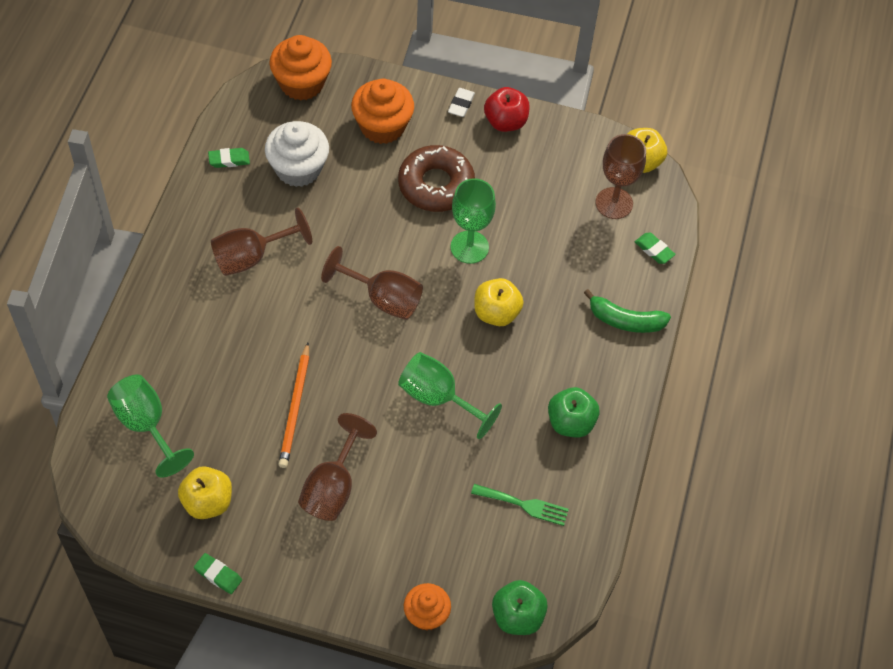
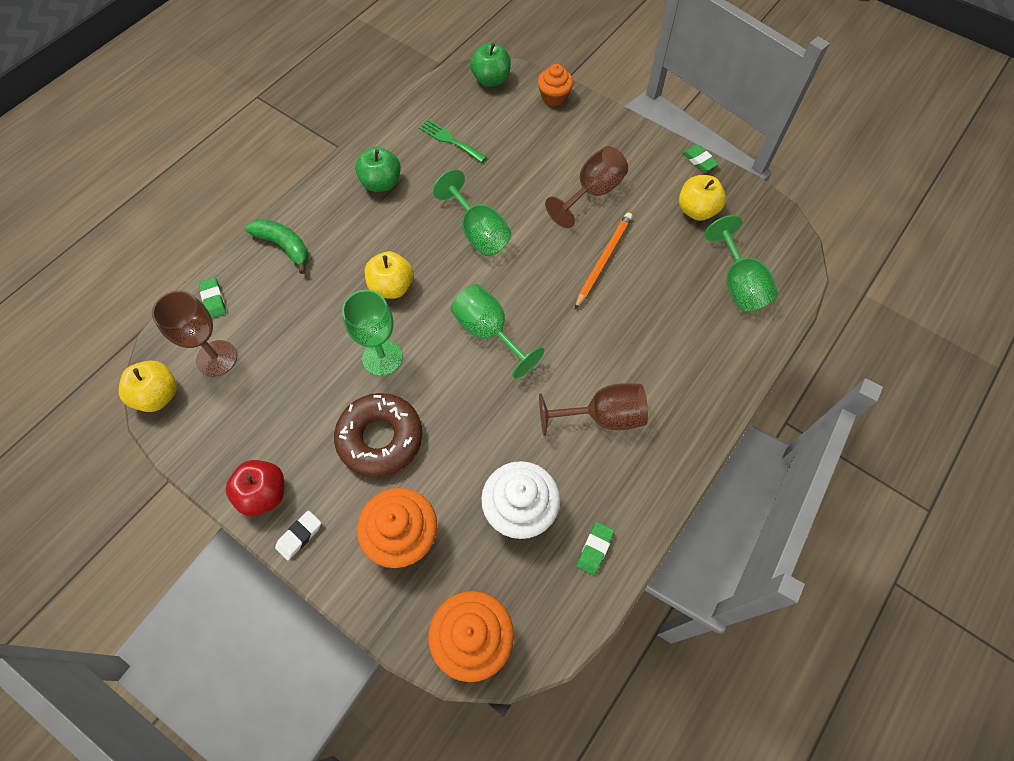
camera: 155 degrees left, 5 degrees up
green eraser [208,148,250,168] -> green eraser turned 75 degrees counterclockwise [577,522,614,575]
brown goblet [321,246,423,320] -> green goblet [451,284,544,379]

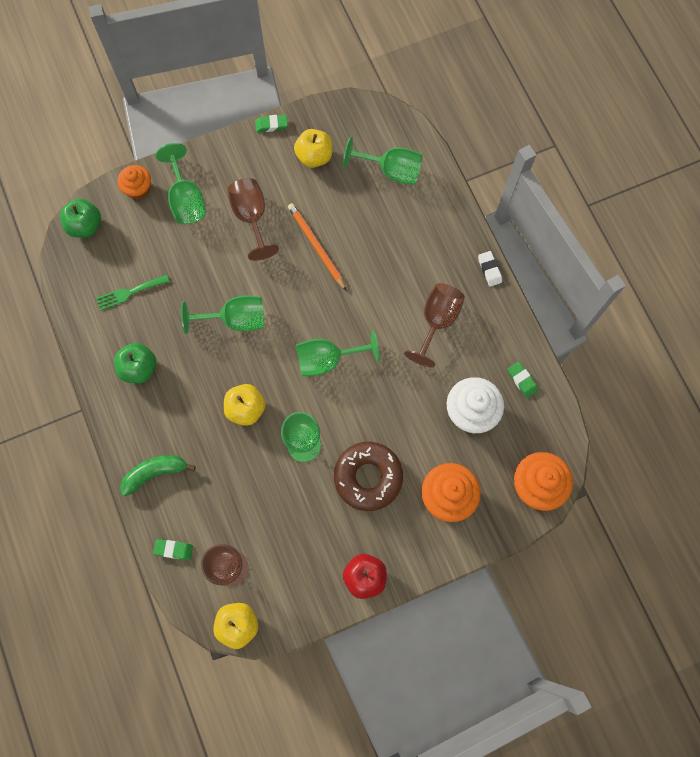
camera: 60 degrees left, 10 degrees up
white eraser [275,511,321,561] -> white eraser moved to [478,251,502,287]
none -> green goblet [156,143,206,224]

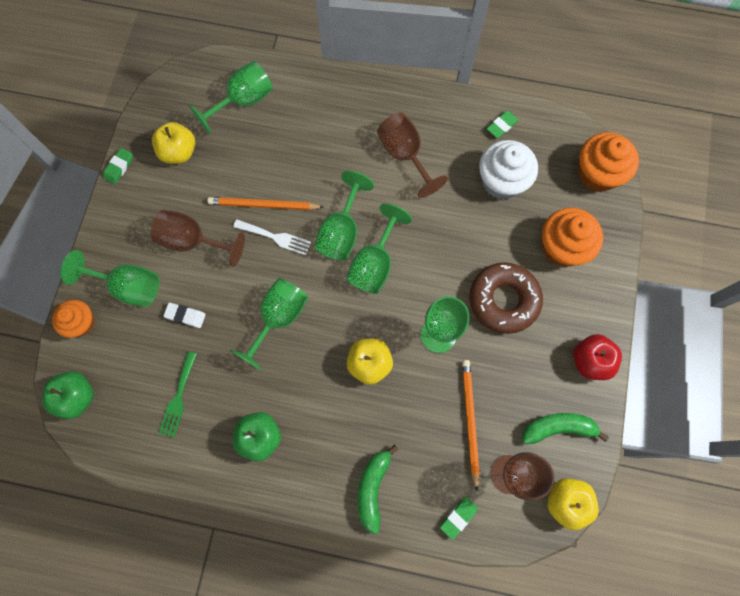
camera: 55 degrees left, 0 degrees up
white eraser [478,251,502,287] -> white eraser moved to [163,303,206,328]
green eraser [508,361,538,398] -> green eraser turned 45 degrees counterclockwise [487,111,518,138]
none -> white fork [233,219,311,255]
none -> green goblet [315,171,374,261]
none -> orange pencil [462,360,480,491]
none -> green banana [522,413,609,445]

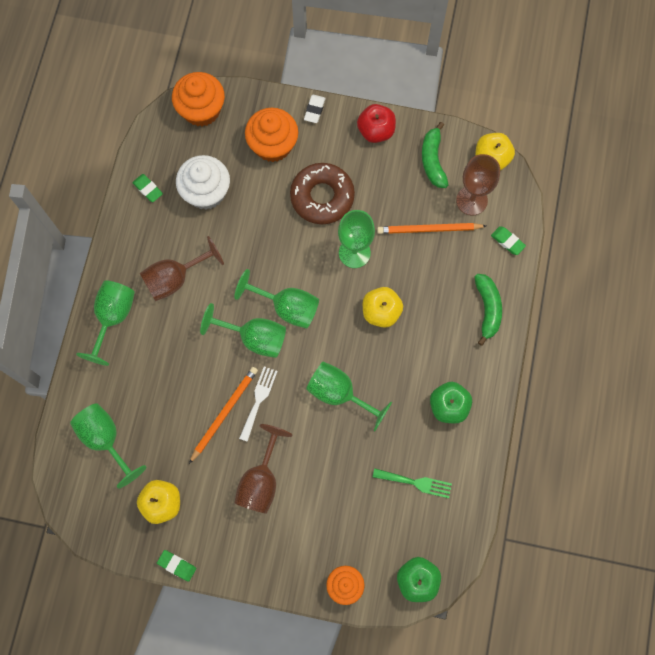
camera: 90 degrees left, 0 degrees up
green goblet [60,250,159,307] -> green goblet moved to [76,280,135,366]
white eraser [163,303,206,328] -> white eraser moved to [304,95,325,123]
orange pencil [207,197,323,210] -> orange pencil turned 150 degrees counterclockwise [189,367,258,464]
green banana [358,444,399,534] -> green banana turned 105 degrees counterclockwise [474,274,502,346]

